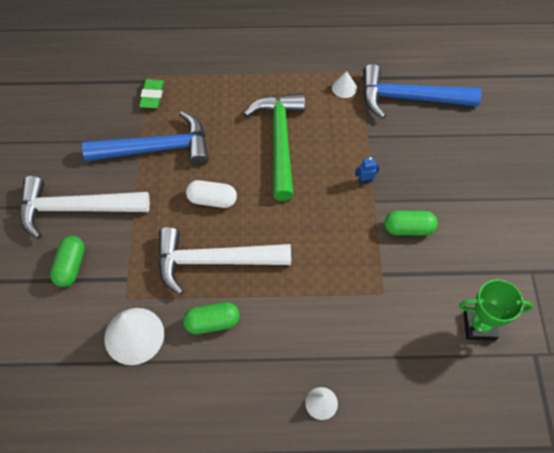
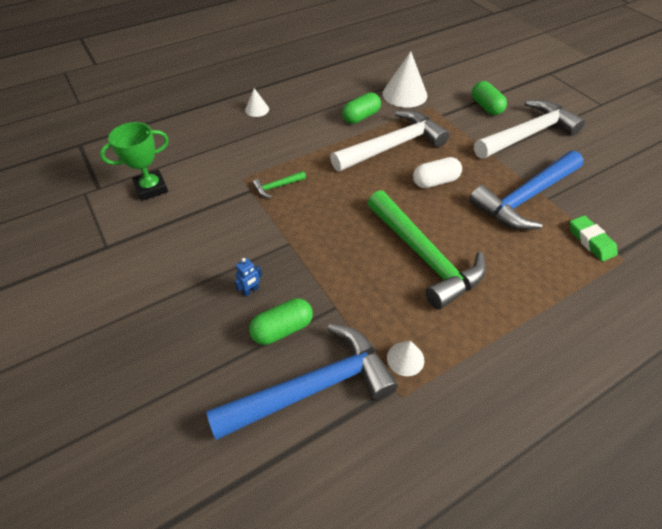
camera: 150 degrees right, 10 degrees down
blue robot [355,157,379,184] -> blue robot moved to [234,258,262,297]
green capsule [385,211,438,235] -> green capsule moved to [249,298,313,345]
none -> green hammer [253,171,306,198]

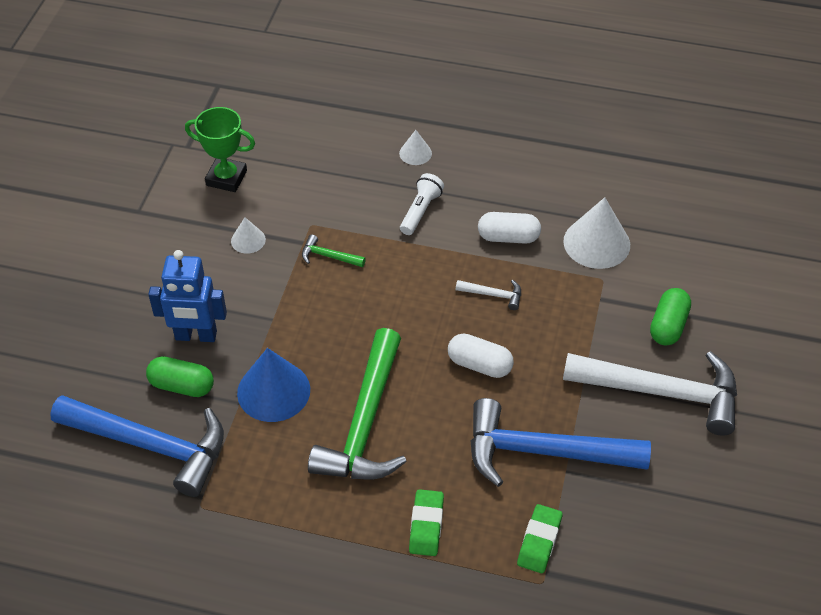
camera: 45 degrees right, 0 degrees up
blue robot [234,258,262,297] -> blue robot [148,250,227,342], size x2.31
white hammer [330,110,450,172] -> white hammer [456,280,521,310], size x0.41
green capsule [342,92,381,124] -> white capsule [478,212,541,244]
white cone [387,340,424,376] -> white cone moved to [231,217,266,254]
none -> blue cone [237,348,310,422]
none -> white flashlight [400,173,444,235]
none -> green eraser [409,489,444,556]

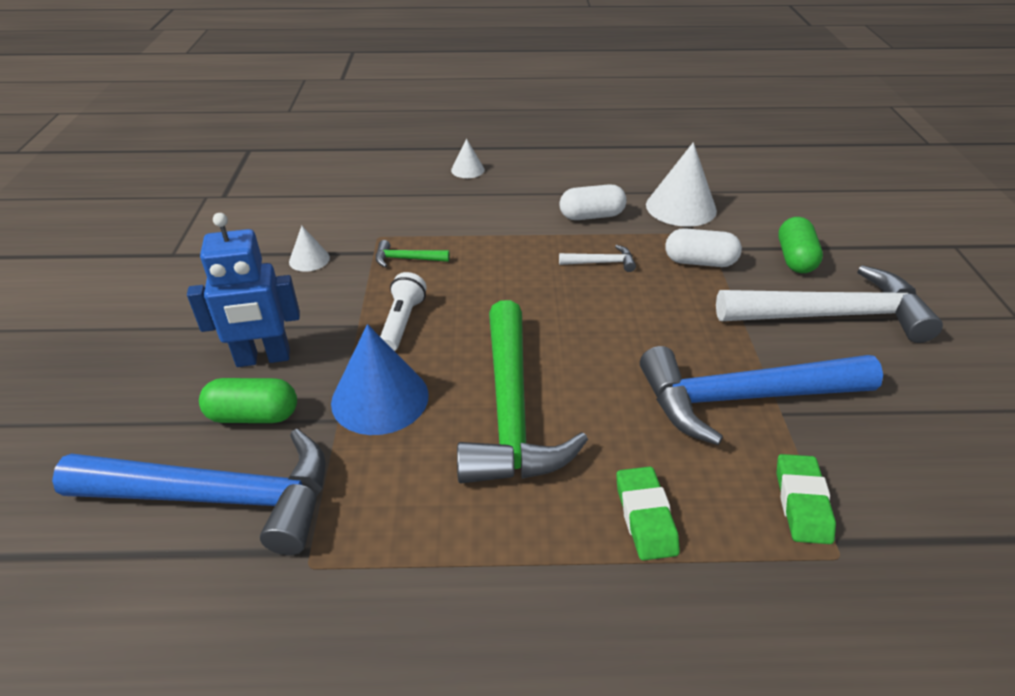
camera: 15 degrees left, 10 degrees down
green trophy [185,107,255,192] -> none
white flashlight [400,173,444,235] -> white flashlight moved to [380,272,427,351]
white capsule [448,334,514,378] -> white capsule moved to [665,228,742,267]

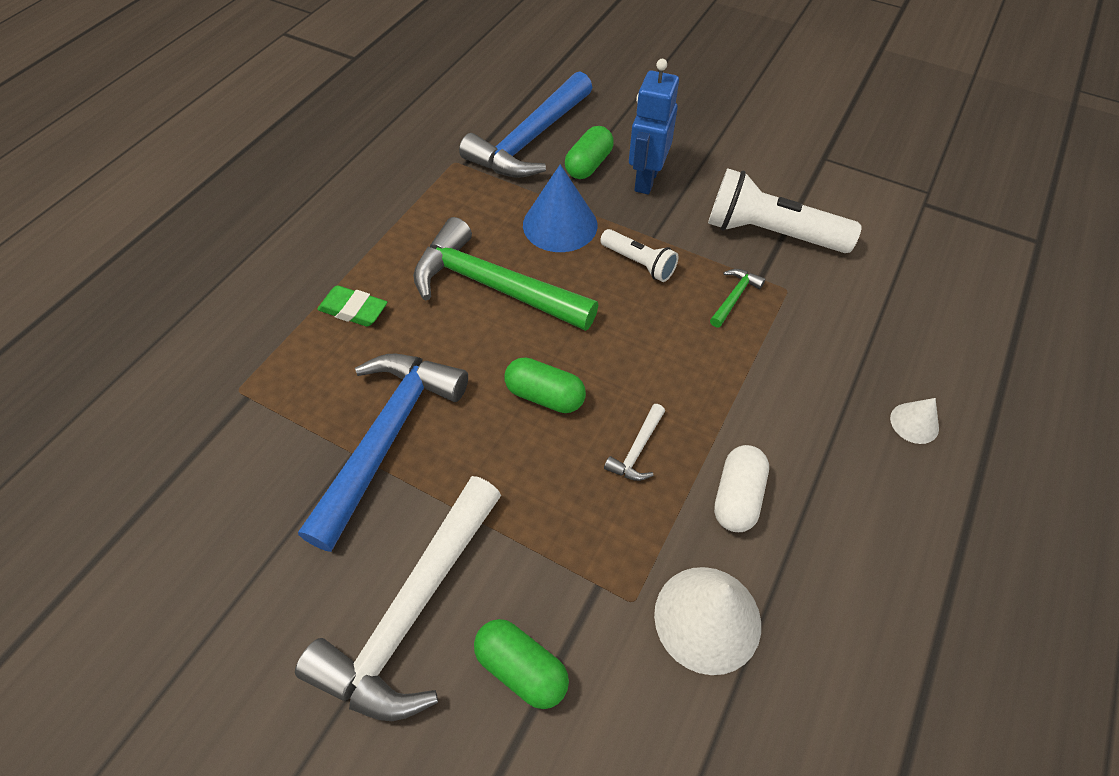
camera: 120 degrees right, 15 degrees up
white cone [289,226,330,272] -> white flashlight [708,168,862,253]
white capsule [665,228,742,267] -> none
green eraser [776,454,836,544] -> none
none -> green capsule [505,357,586,413]

